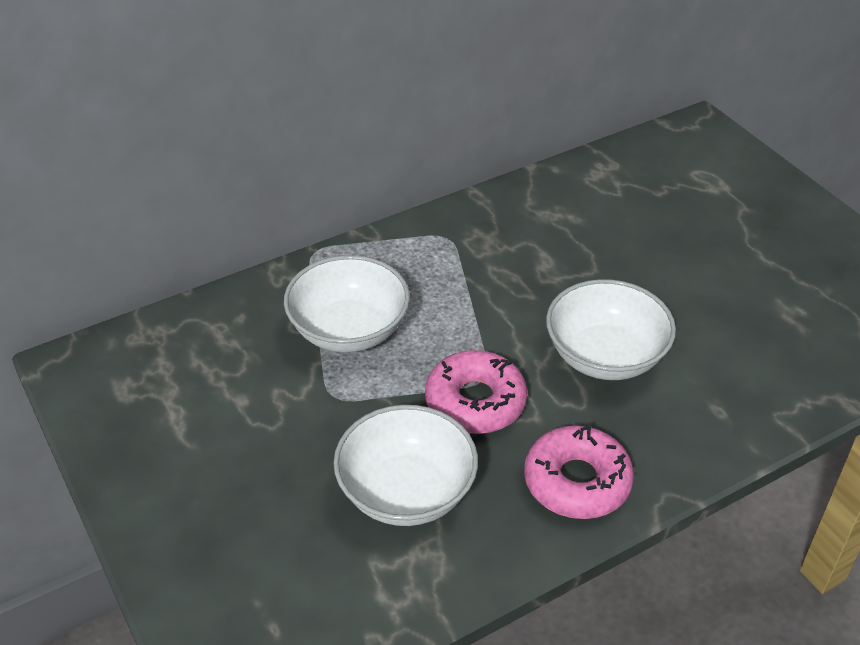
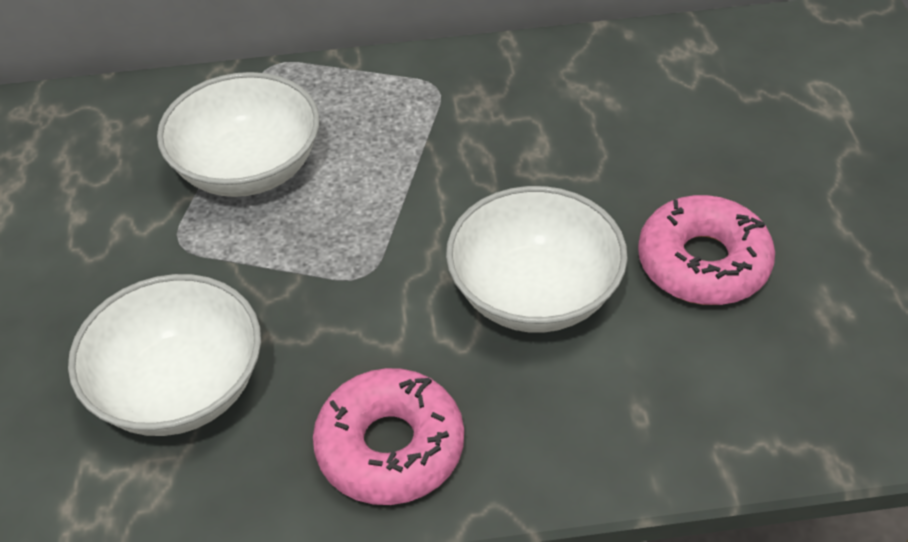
camera: 25 degrees right, 5 degrees up
pink donut [425,350,527,434] -> pink donut moved to [638,195,775,305]

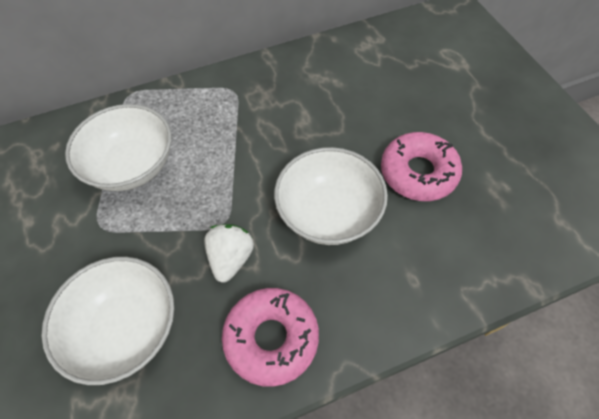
camera: 15 degrees left, 10 degrees up
none -> white strawberry [204,224,254,283]

